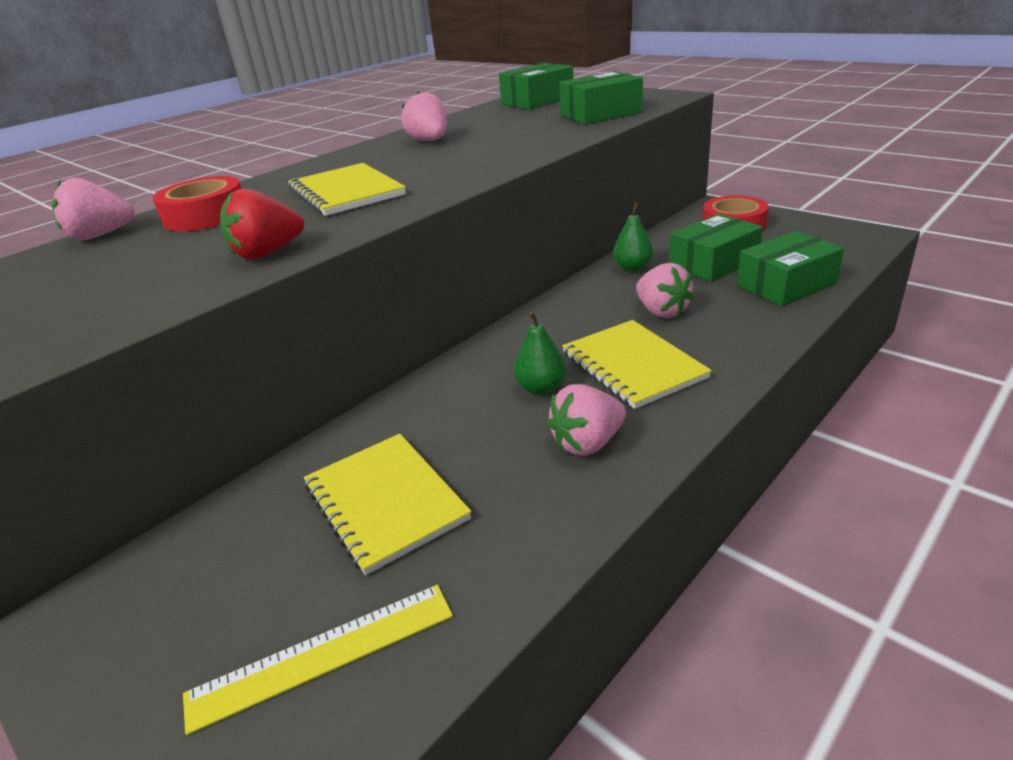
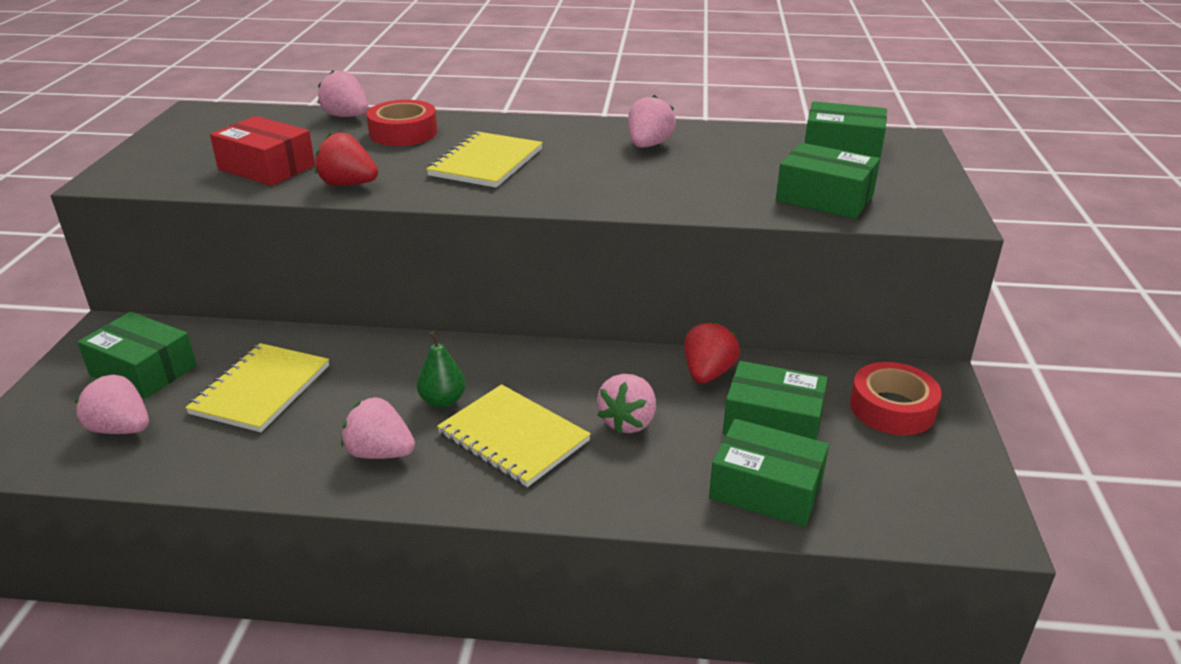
camera: 50 degrees right, 0 degrees up
yellow ruler [183,585,453,735] -> pink strawberry [75,374,149,434]
yellow notebook [562,320,712,409] -> yellow notebook turned 75 degrees counterclockwise [437,384,591,487]
green pear [613,203,653,272] -> red strawberry [684,321,740,384]
none -> green box [77,312,197,399]
none -> red box [210,116,315,186]

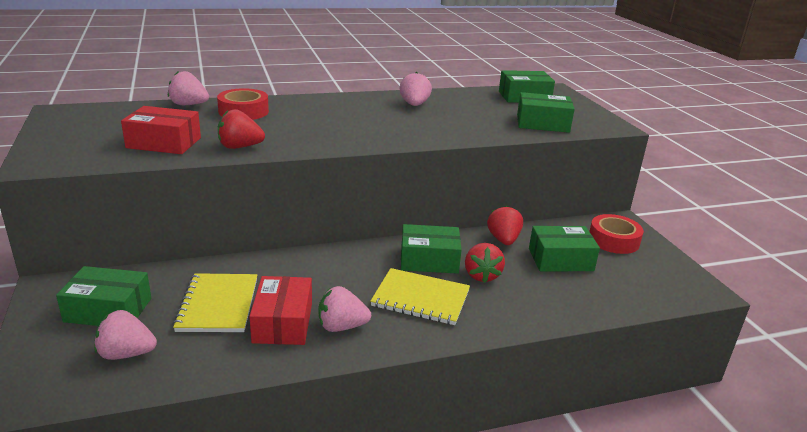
camera: 25 degrees left, 5 degrees down
green pear [417,331,466,408] -> none
yellow notebook [426,131,543,188] -> none
pink strawberry [597,374,656,434] -> red strawberry [465,243,505,283]
green box [709,419,829,527] -> green box moved to [401,224,462,274]
none -> red box [249,276,312,345]

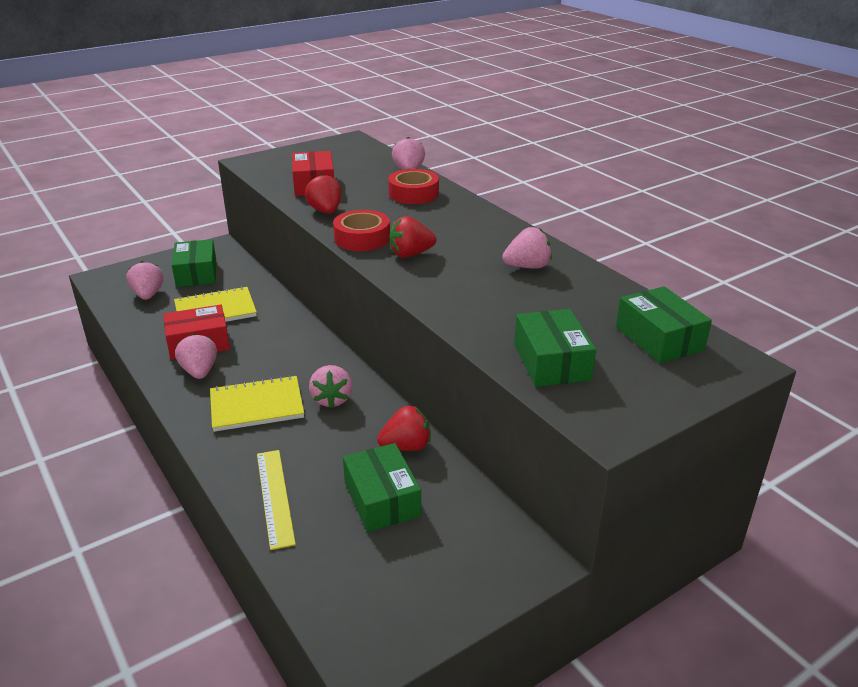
camera: 75 degrees right, 5 degrees up
yellow notebook [370,268,470,325] -> yellow notebook turned 75 degrees clockwise [210,375,304,432]
green box [401,224,462,274] -> pink strawberry [309,365,352,408]
red strawberry [465,243,505,283] -> red strawberry moved to [389,216,436,258]
red tape [589,214,644,254] -> red tape moved to [333,210,390,251]
none -> yellow ruler [257,450,296,550]

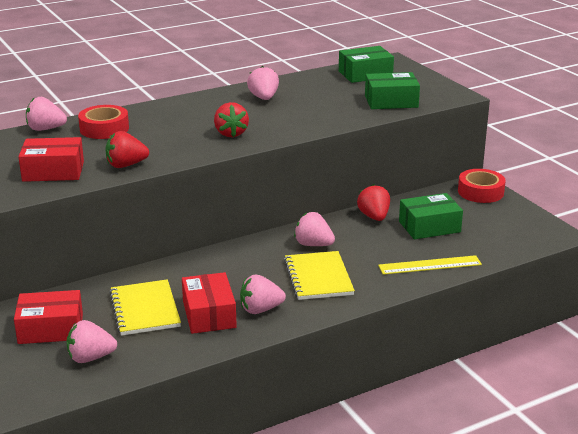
camera: 85 degrees left, 5 degrees down
green box [172,239,216,287] -> red box [14,290,83,344]
pink strawberry [309,365,352,408] -> pink strawberry turned 150 degrees counterclockwise [294,212,335,246]
red tape [333,210,390,251] -> red tape moved to [458,169,506,203]

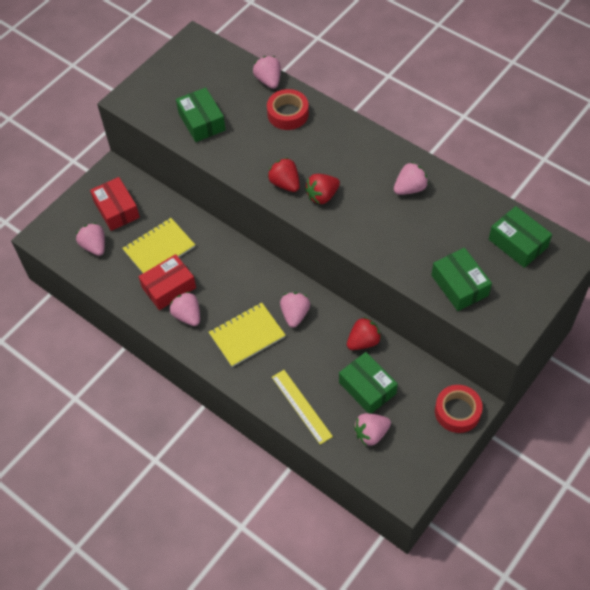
camera: 70 degrees right, 30 degrees up
red box [18,137,84,182] -> green box [176,87,226,142]
red strawberry [105,131,149,168] -> red strawberry moved to [268,158,300,192]
none -> pink strawberry [354,413,391,446]

